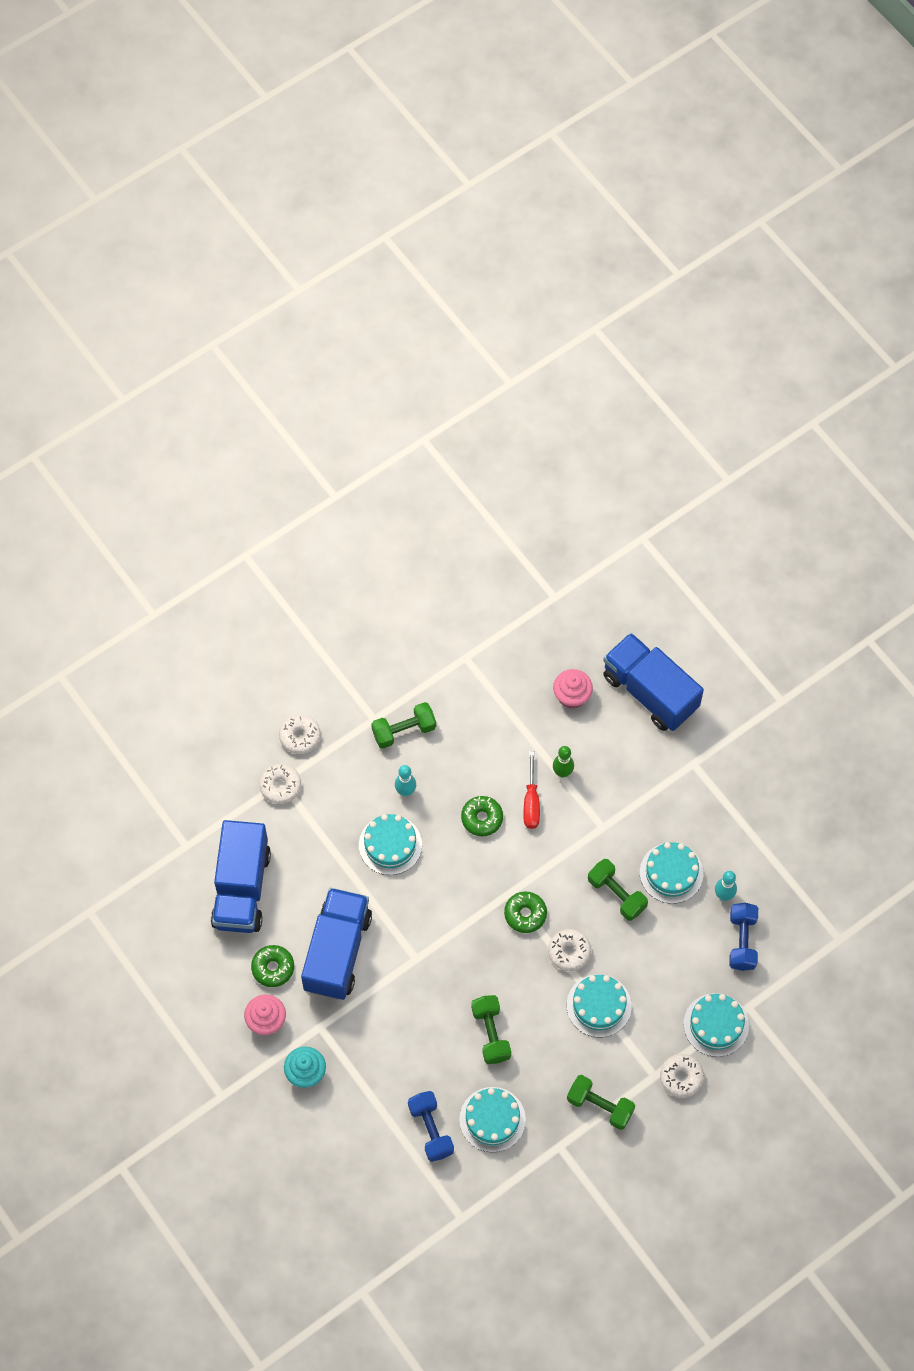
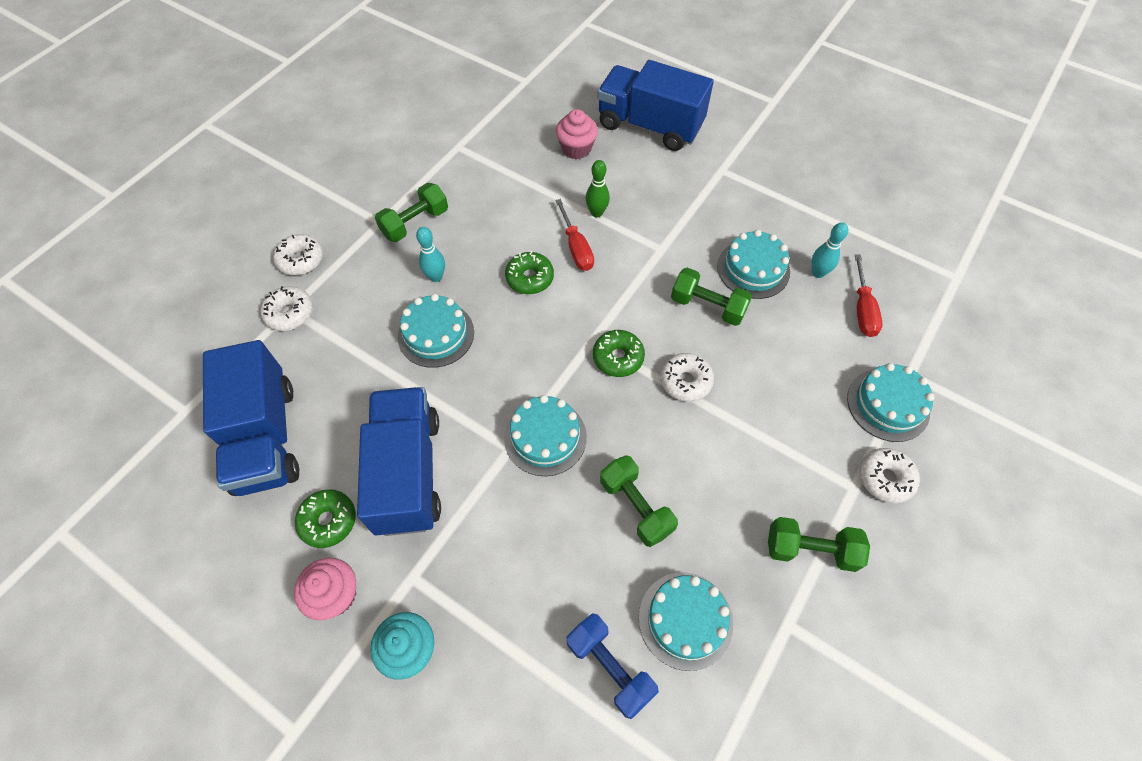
camera: 20 degrees left, 5 degrees down
turquoise cake [567,974,632,1037] -> turquoise cake moved to [504,395,587,476]
blue dumbbell [729,903,758,971] -> red screwdriver [855,254,883,337]

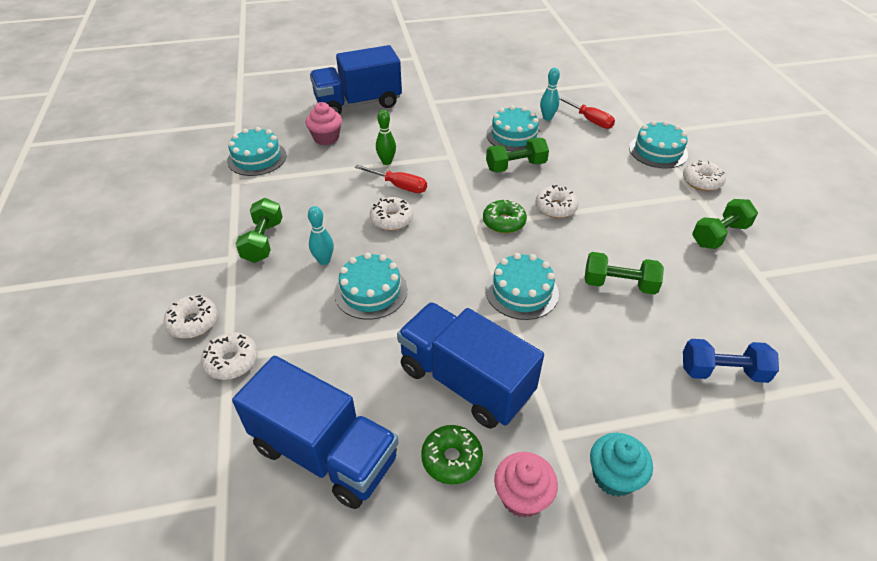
camera: 45 degrees left, 15 degrees down
green donut [505,251,554,294] -> white donut [370,197,413,231]
turquoise cake [639,572,733,671] -> turquoise cake moved to [227,127,287,176]

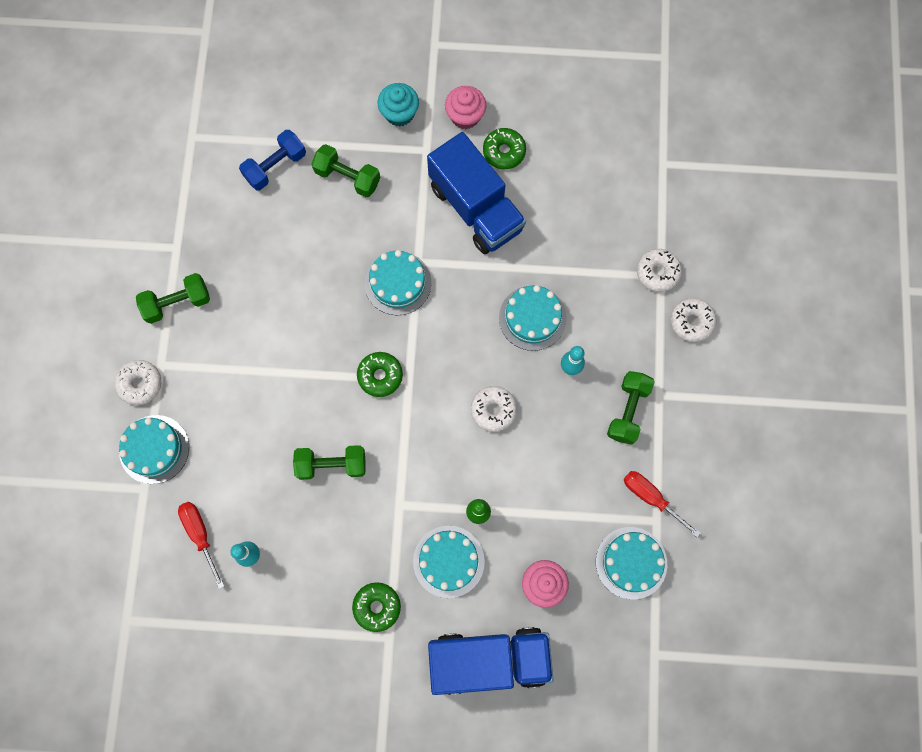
camera: 165 degrees left, 30 degrees up
blue truck [232,356,399,509] -> none
red screwdriver [355,165,427,193] -> red screwdriver moved to [624,471,701,538]
turquoise cake [486,105,542,152] -> turquoise cake moved to [413,526,485,598]
white donut [535,185,579,218] -> none
green dumbbell [585,252,664,294] -> green dumbbell moved to [311,144,380,197]
blue dumbbell [683,339,779,383] -> blue dumbbell turned 60 degrees counterclockwise [239,130,306,190]
none -> green donut [352,582,401,632]

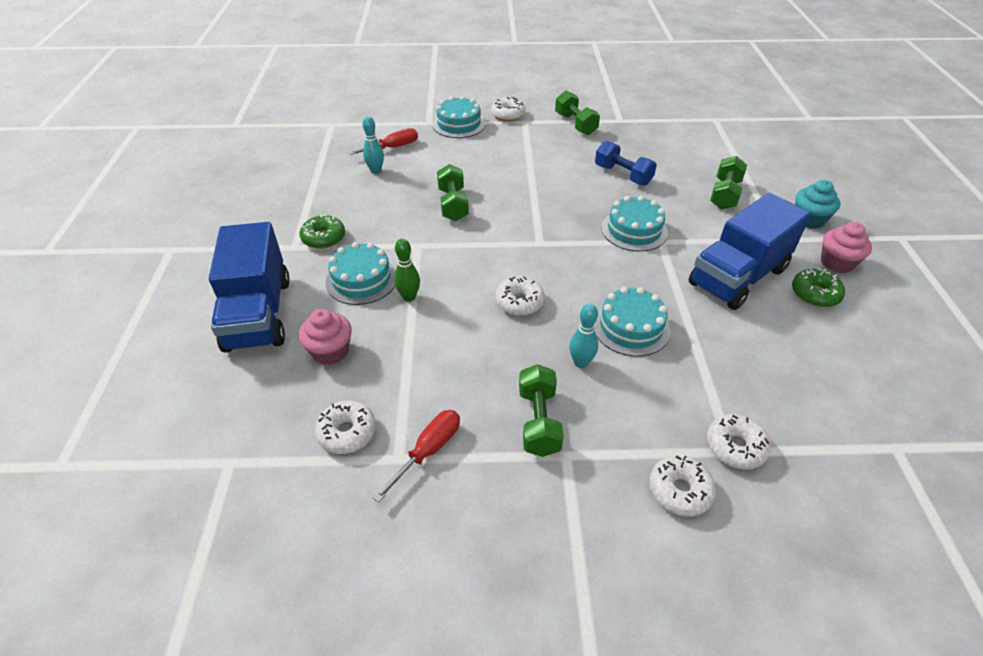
camera: 85 degrees right, 30 degrees down
blue dumbbell [239,130,306,190] -> blue dumbbell moved to [595,141,657,186]
green donut [357,352,403,397] -> none
turquoise cake [596,527,667,600] -> white donut [315,401,376,454]
green dumbbell [607,371,654,445] -> green dumbbell turned 75 degrees clockwise [519,364,564,457]

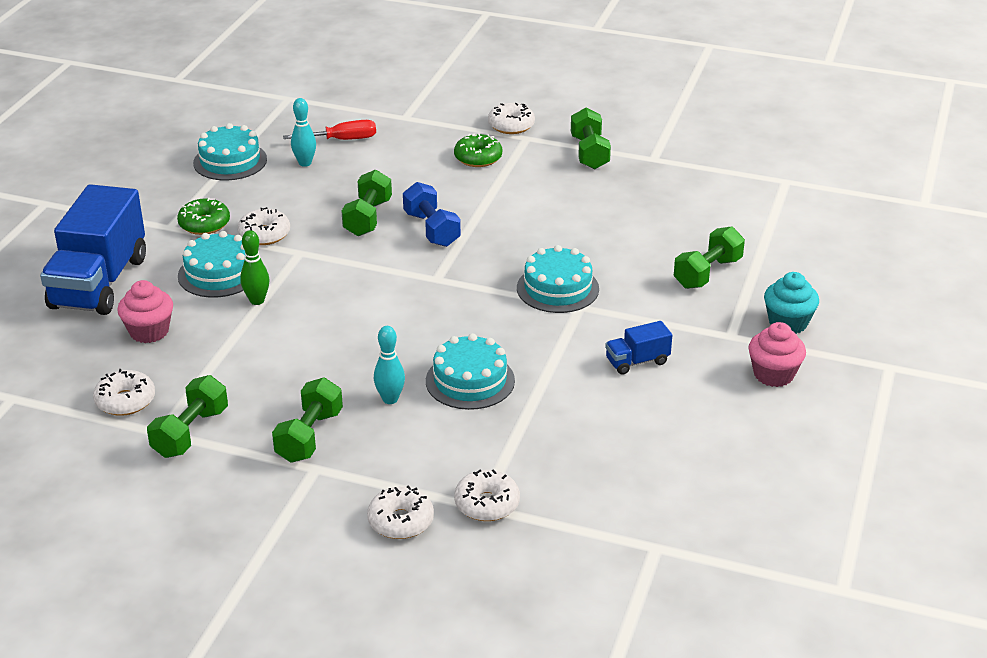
camera: 20 degrees right, 10 degrees down
red screwdriver [373,410,460,503] -> green dumbbell [147,375,228,458]
turquoise cake [433,96,486,138] -> turquoise cake moved to [193,123,267,180]
white donut [495,276,545,316] -> white donut moved to [237,207,290,245]
blue dumbbell [595,141,657,186] -> blue dumbbell moved to [403,182,461,247]
blue truck [689,193,811,310] -> blue truck [605,321,672,375], size x0.44
green donut [792,268,845,307] -> green donut moved to [454,133,502,167]

